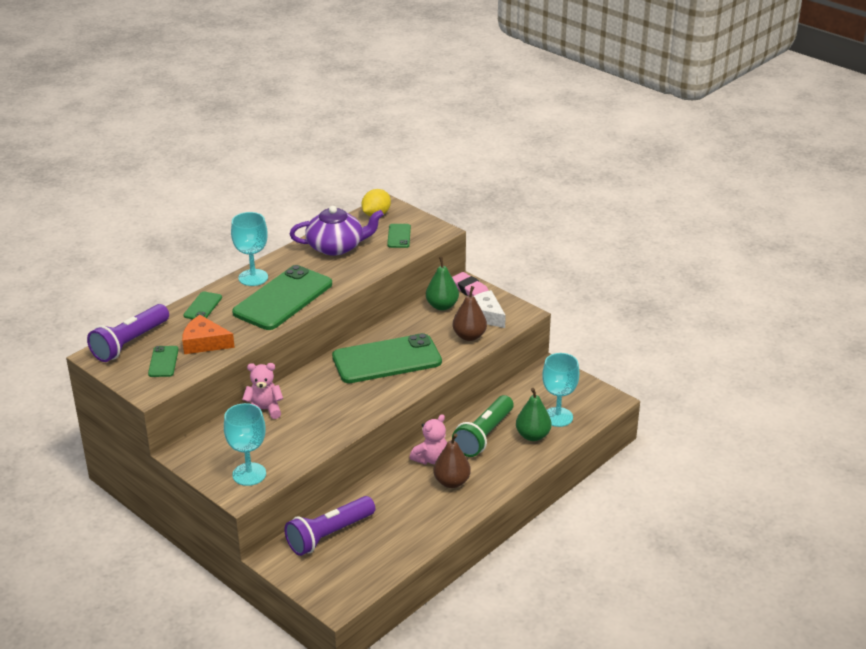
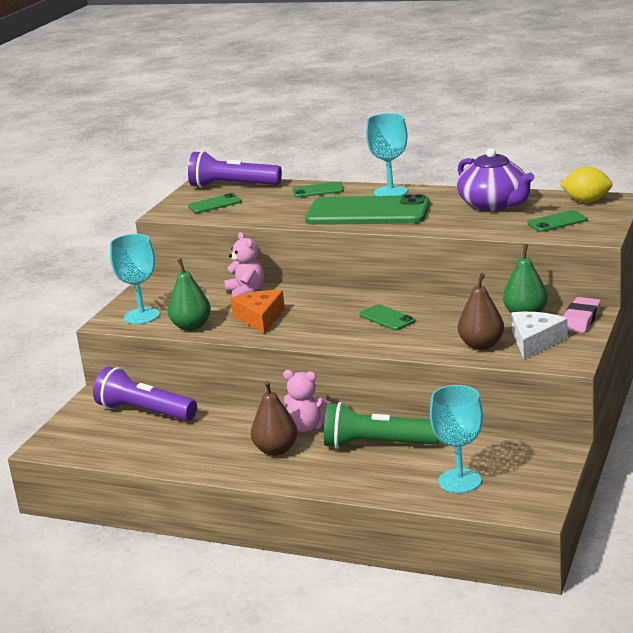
camera: 70 degrees right, 10 degrees down
orange cheese [182,315,235,354] -> orange cheese moved to [231,290,285,334]
green phone [332,333,442,383] -> green phone [359,304,415,331], size x0.44
green pear [516,388,551,441] -> green pear moved to [168,259,211,331]

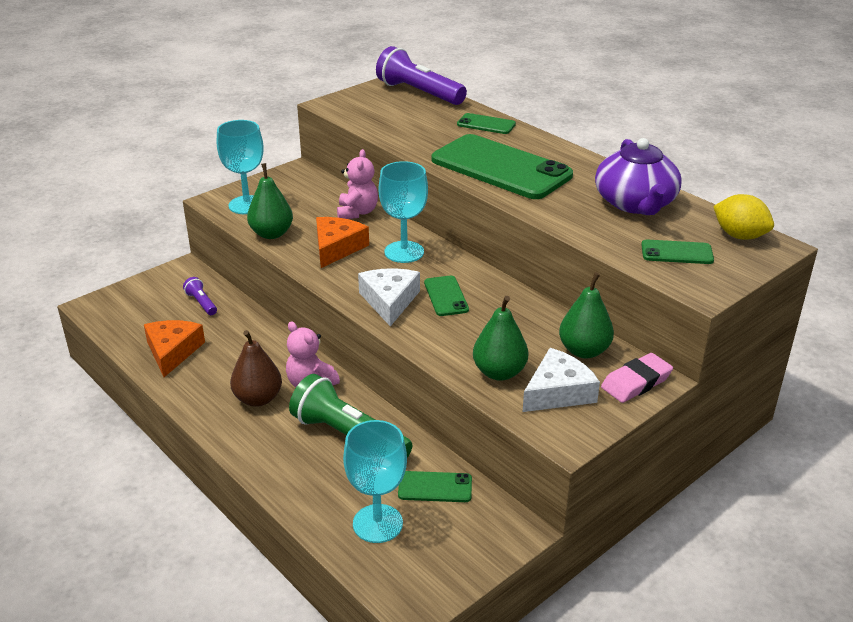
camera: 25 degrees right, 10 degrees up
purple flashlight [93,366,197,421] -> purple flashlight [183,277,217,315], size x0.47
green phone [188,193,242,213] -> green phone moved to [398,471,472,502]
turquoise goblet [366,113,408,196] -> turquoise goblet moved to [379,161,428,263]
brown pear [458,273,504,350] -> green pear [473,296,528,381]
none -> orange cheese [144,320,205,377]
none -> white cheese [358,268,420,327]

